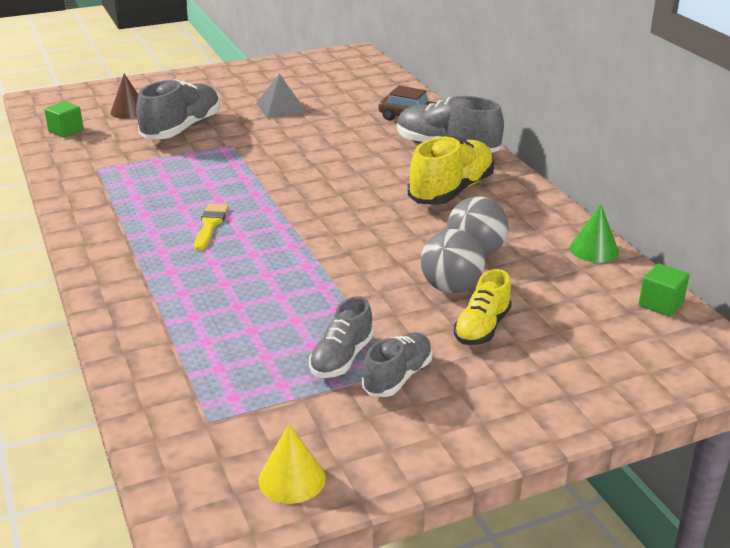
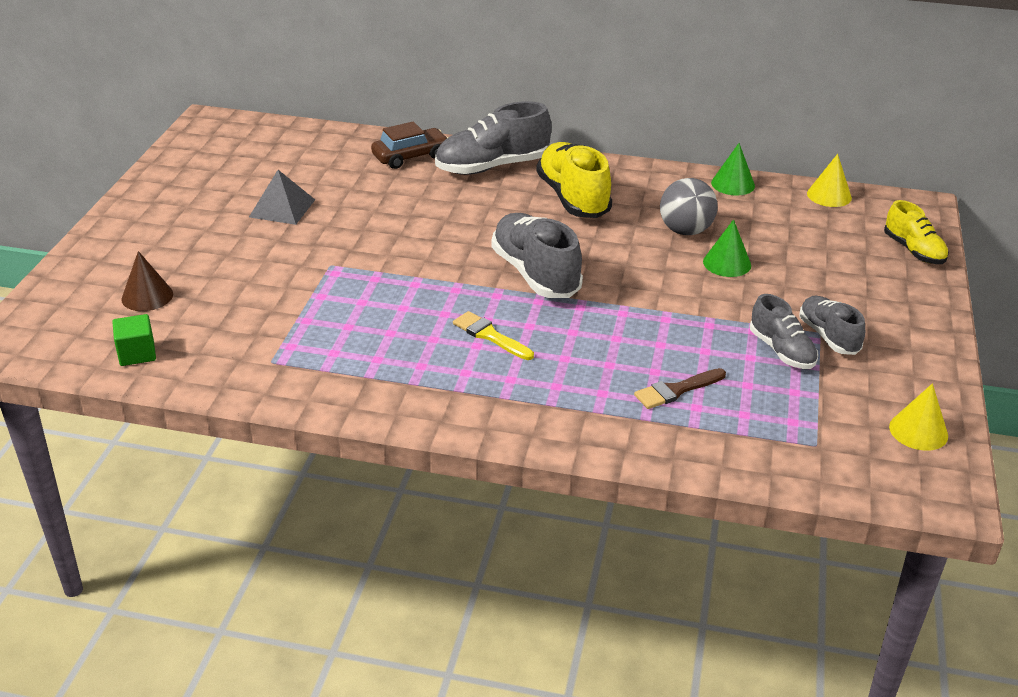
camera: 55 degrees left, 5 degrees up
grey shoe [136,79,220,139] -> grey shoe moved to [491,213,583,298]
grey ball [421,229,485,293] -> green cone [703,219,751,277]
yellow shoe [454,269,512,345] -> yellow shoe moved to [884,200,949,264]
green cube [639,263,690,317] -> yellow cone [807,154,852,207]
none -> brown brush [634,368,726,409]

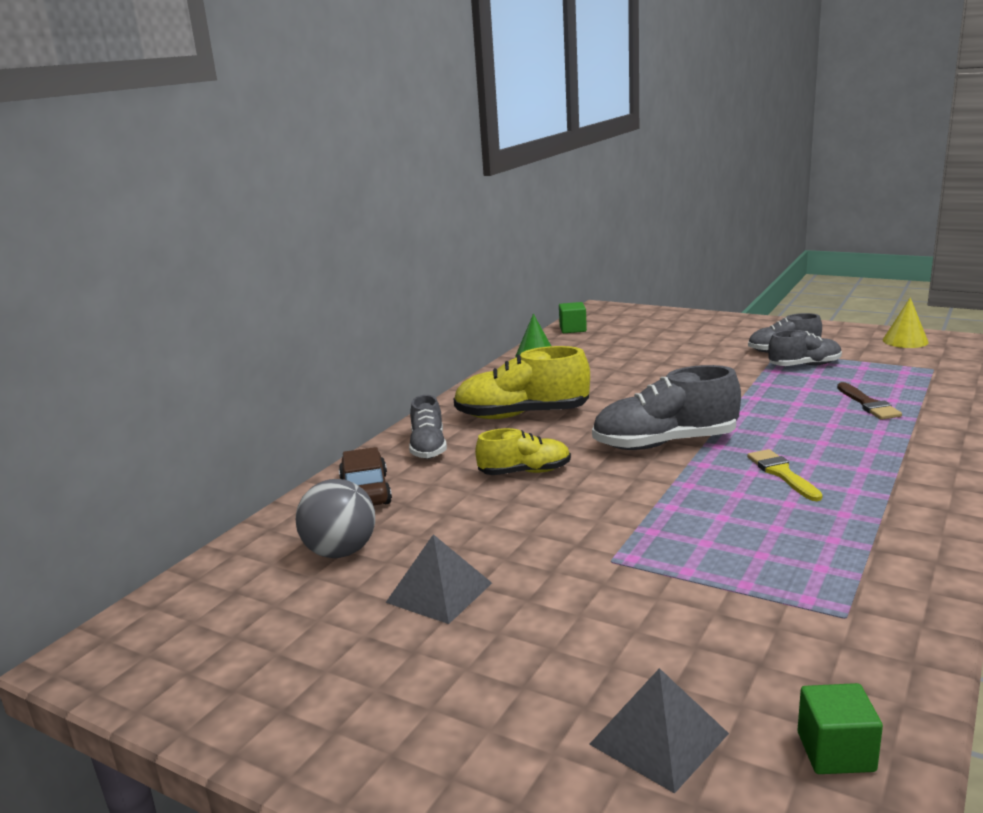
camera: 70 degrees left, 15 degrees down
brown cone [121,251,173,311] -> grey pyramid [589,668,729,794]
grey shoe [435,101,551,175] -> grey shoe [409,395,447,459], size x0.61
yellow brush [453,311,534,360] -> yellow brush turned 105 degrees clockwise [747,449,823,501]
grey ball [660,178,718,235] -> grey ball moved to [295,479,375,558]
green cone [703,219,751,277] -> none
yellow cone [807,154,852,207] -> green cube [559,302,587,333]
yellow shoe [884,200,949,264] -> yellow shoe moved to [475,428,571,475]

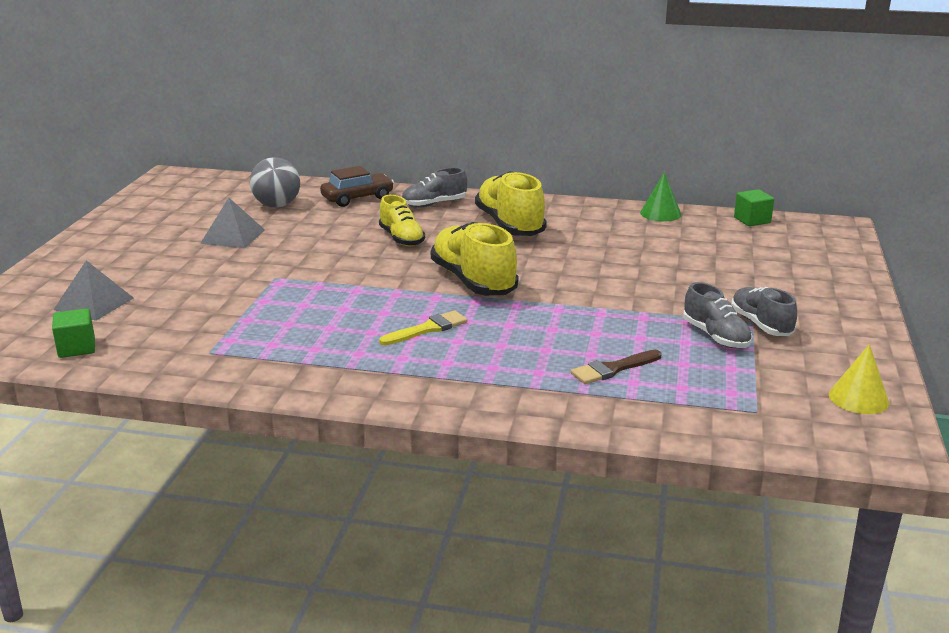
camera: 70 degrees right, 5 degrees up
grey shoe [592,365,741,450] -> yellow shoe [431,222,518,295]

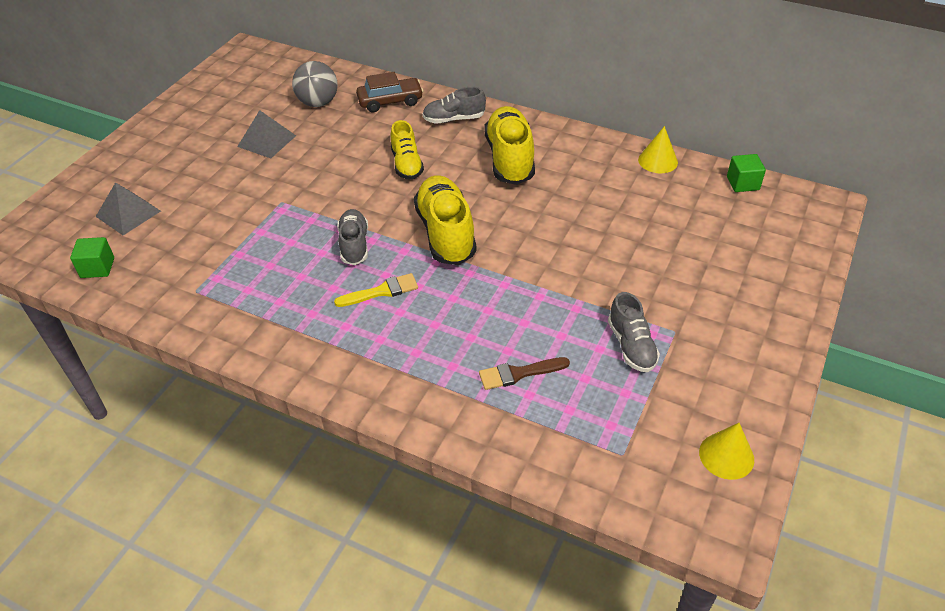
camera: 15 degrees right, 20 degrees up
green cone [640,172,682,222] -> yellow cone [638,126,678,173]
grey shoe [731,287,797,336] -> grey shoe moved to [337,209,368,265]

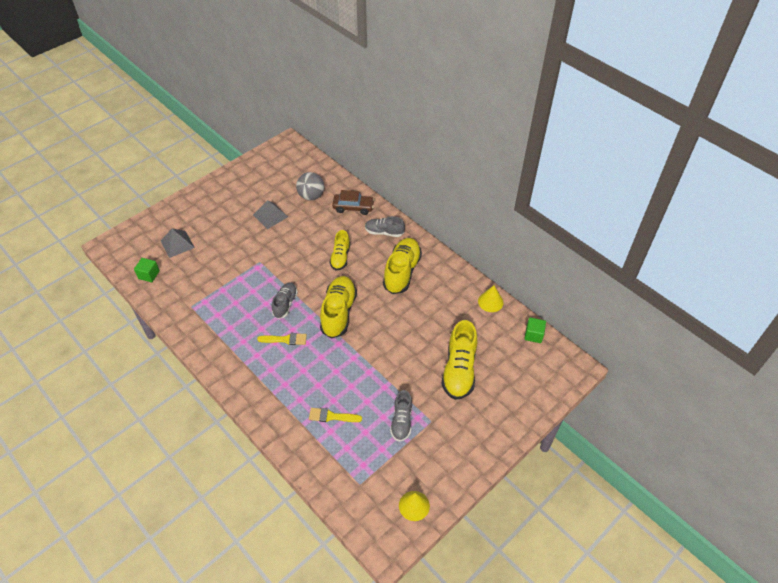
camera: 20 degrees right, 5 degrees up
brown brush [479,357,570,390] -> yellow brush [309,408,362,422]
none -> yellow shoe [441,320,477,400]

